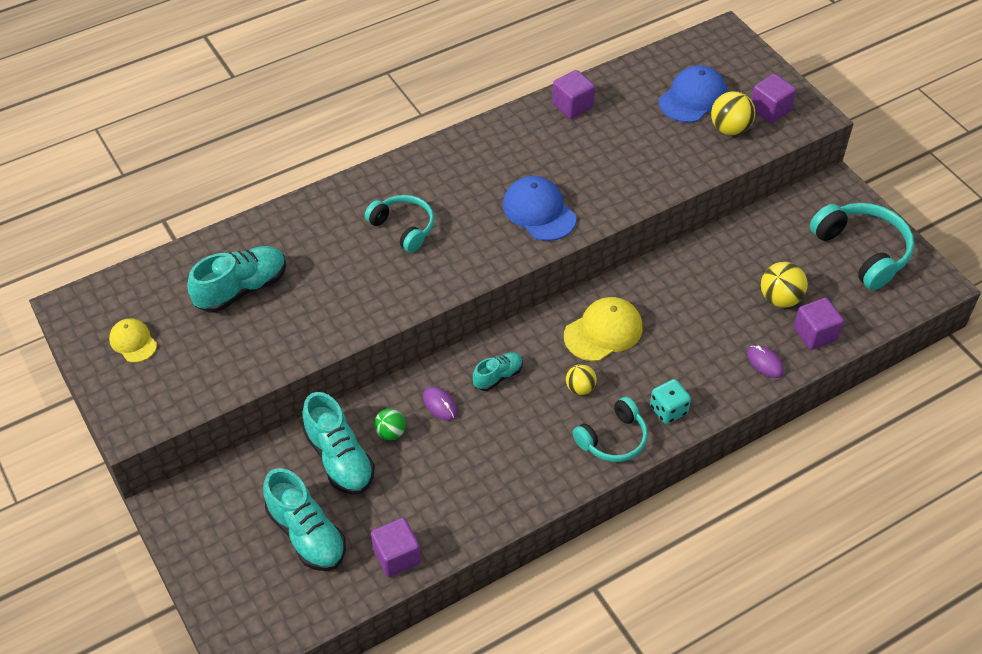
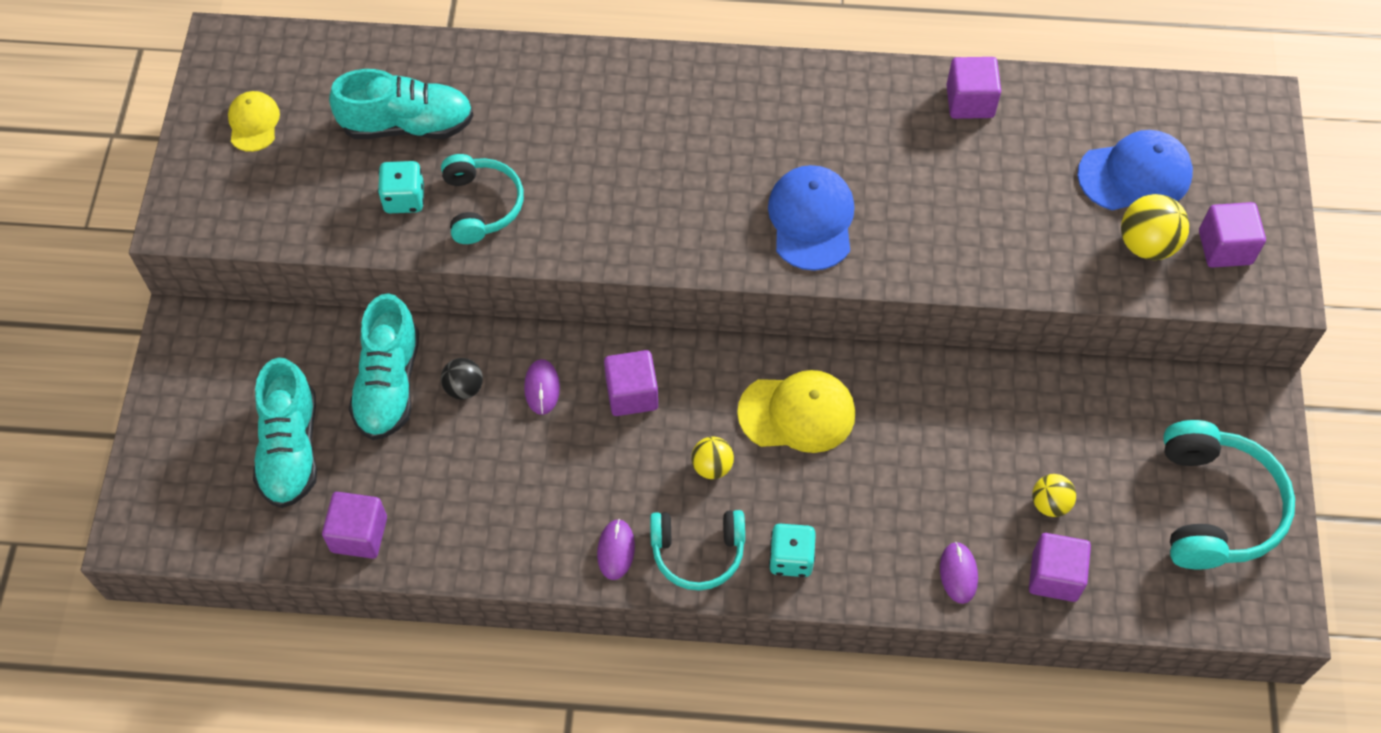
camera: 35 degrees right, 10 degrees up
turquoise headphones [365,195,434,253] -> turquoise headphones moved to [441,154,524,244]
green ball [374,409,406,440] -> black ball [441,358,483,400]
turquoise shoe [473,352,523,391] -> purple cube [604,350,658,416]
yellow ball [761,262,808,307] -> yellow ball [1032,474,1076,517], size x0.64
none -> turquoise dice [378,161,424,213]
none -> purple mouse [597,519,635,580]

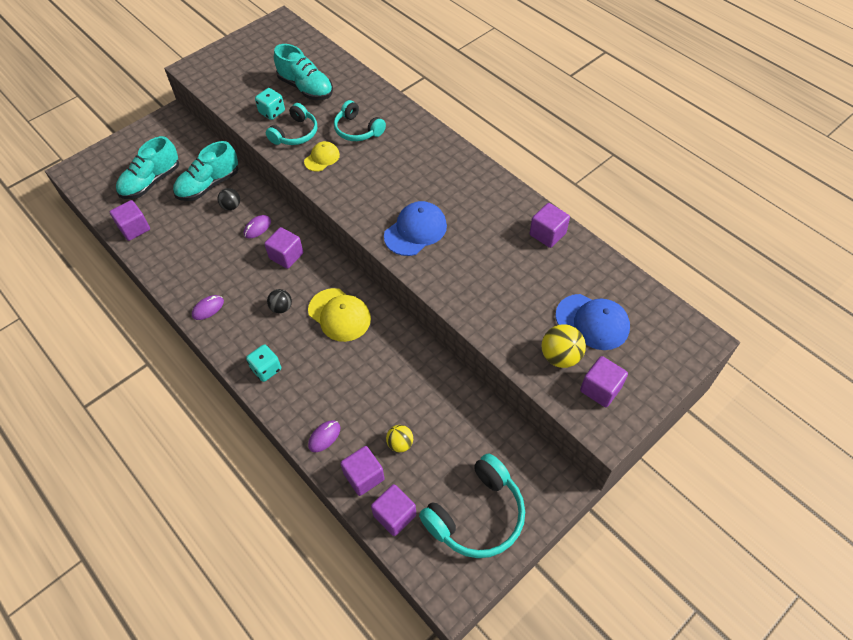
camera: 45 degrees right, 5 degrees down
yellow cap [228,91,280,152] -> yellow cap moved to [304,141,340,171]
turquoise headphones [650,510,745,591] -> turquoise headphones moved to [334,100,386,141]
yellow ball [691,437,734,479] -> black ball [267,289,292,313]
none -> purple cube [371,484,416,536]

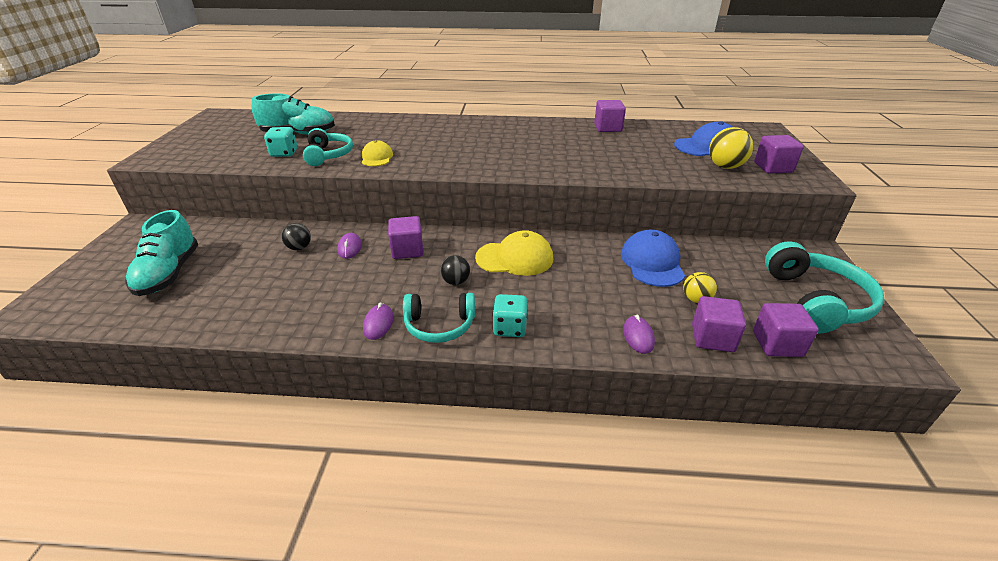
camera: 45 degrees left, 20 degrees down
purple cube [110,200,150,241] -> none
turquoise shoe [173,141,239,201] -> none
turquoise headphones [334,100,386,141] -> turquoise headphones moved to [403,293,475,343]
blue cap [384,201,447,256] -> blue cap moved to [621,230,685,287]

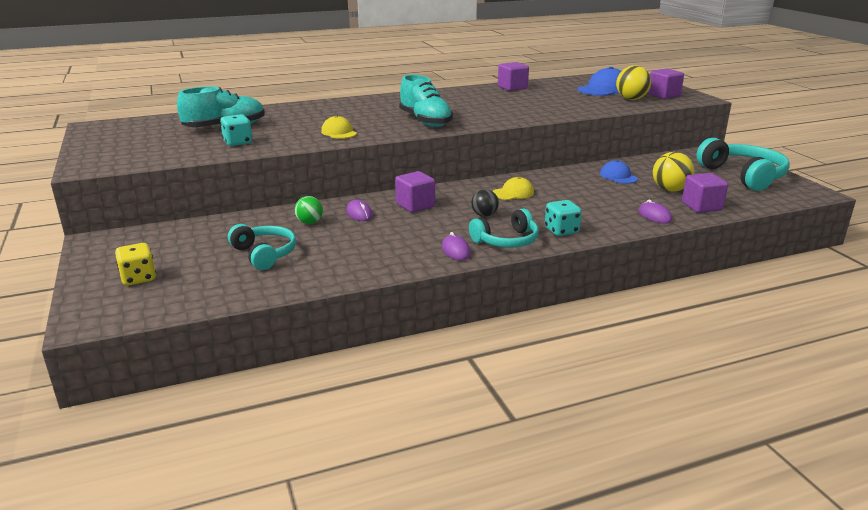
camera: 25 degrees left, 10 degrees down
turquoise shoe [125,210,198,296] -> turquoise shoe moved to [399,75,453,127]
black ball [282,223,311,250] -> green ball [294,196,323,224]
turquoise headphones [303,128,353,166] -> turquoise headphones moved to [228,224,296,270]
yellow cap [475,230,553,276] -> yellow cap [493,177,534,200], size x0.61
blue cap [621,230,685,287] -> blue cap [600,160,638,184], size x0.61
yellow ball [683,272,717,303] -> yellow ball [653,152,694,192], size x1.56
purple cube [753,303,819,357] -> none
none -> yellow dice [115,243,156,286]

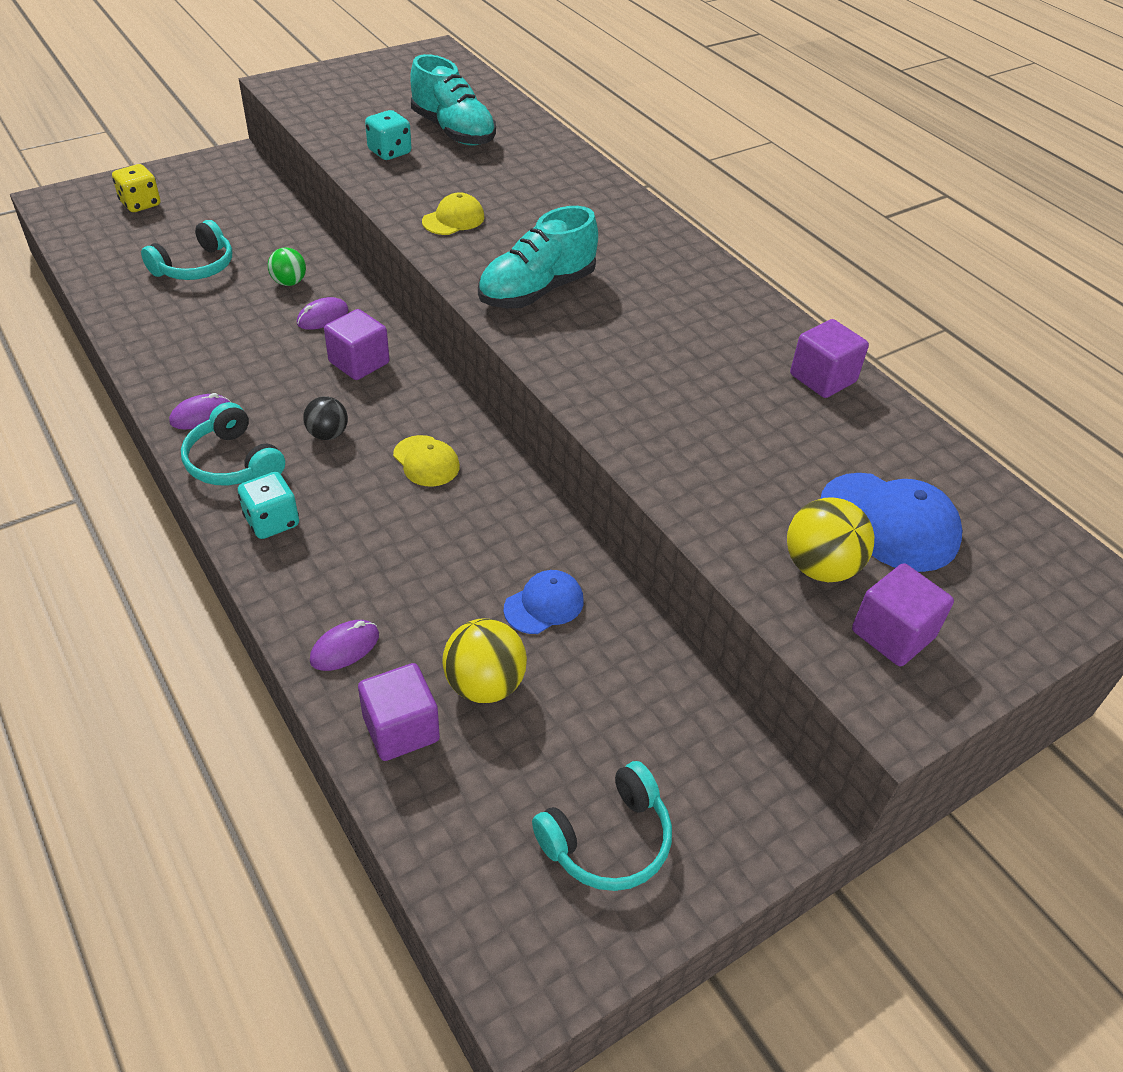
camera: 75 degrees right, 20 degrees up
turquoise headphones [696,138,790,191] -> turquoise headphones [532,761,672,891], size x0.65

